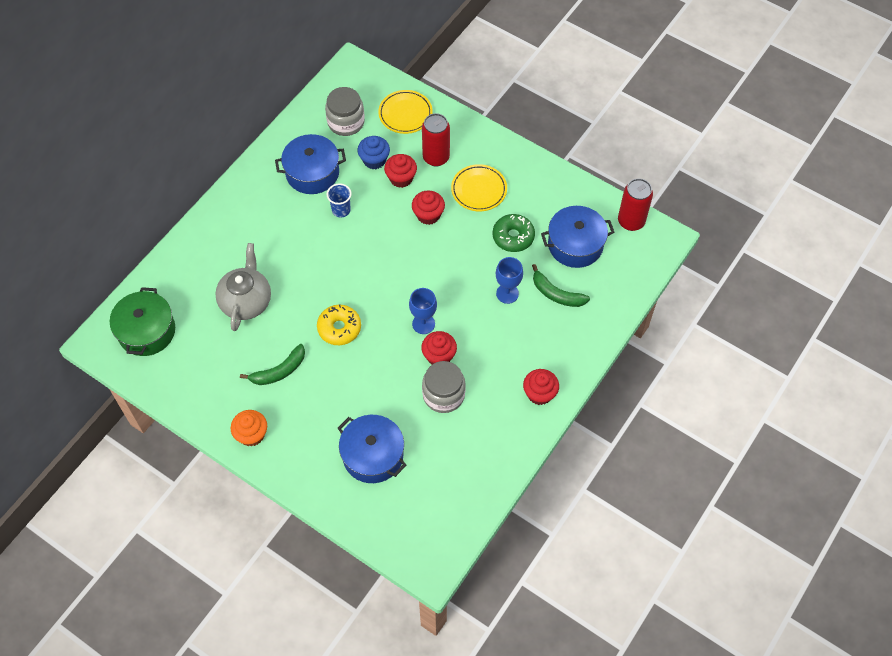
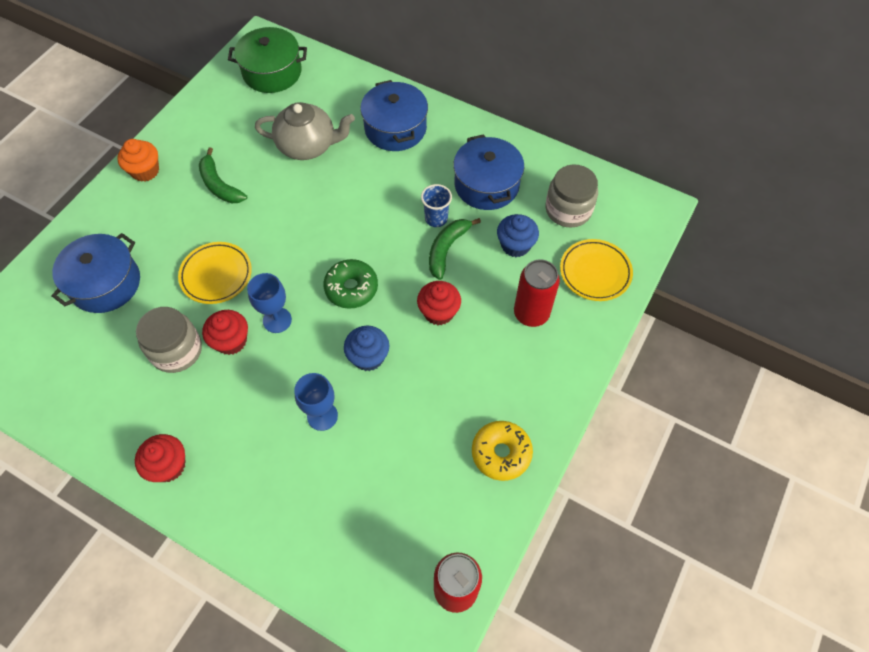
camera: 85 degrees right, 0 degrees up
yellow donut [317,305,361,345] -> yellow donut moved to [472,421,533,481]
red cupcake [384,154,417,188] -> none
yellow plate [451,164,507,211] -> yellow plate moved to [178,242,252,304]
green donut [493,214,535,252] -> green donut moved to [323,259,378,309]
green banana [532,264,590,307] -> green banana moved to [429,218,481,280]
blue pot [541,206,614,268] -> blue pot moved to [360,80,428,151]
none -> blue cupcake [344,326,389,371]

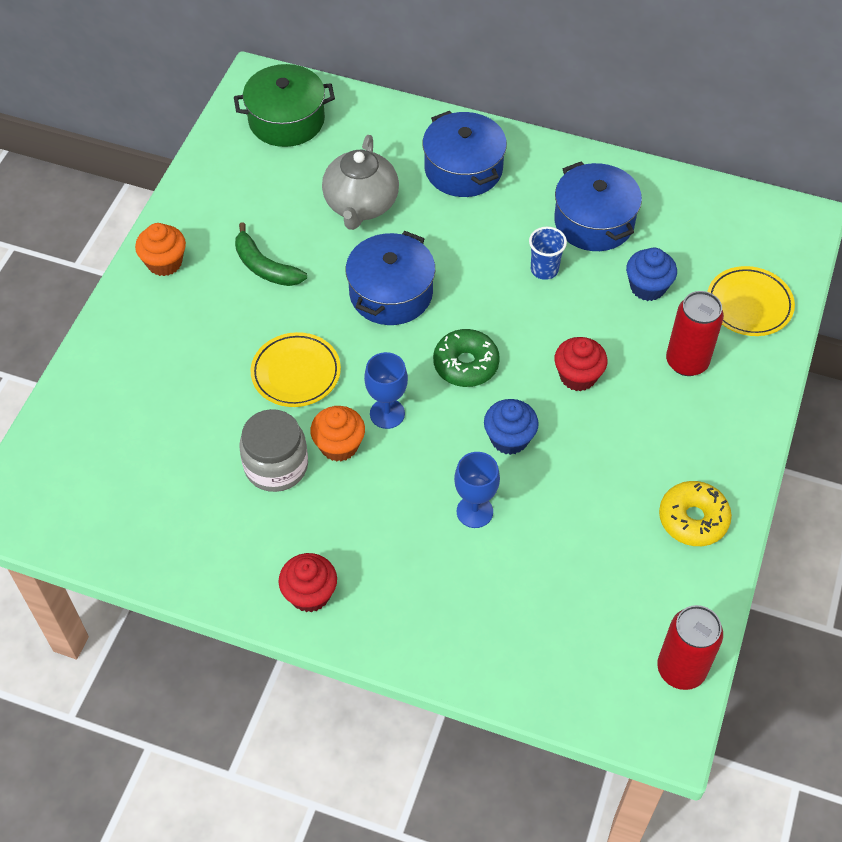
camera: 10 degrees left, 5 degrees down
blue pot [51,233,140,313] -> blue pot moved to [346,231,435,325]
red cupcake [202,310,248,355] -> orange cupcake [310,406,365,462]
grey teapot [255,102,355,160] -> grey teapot turned 105 degrees clockwise [322,135,399,230]
green banana [429,218,481,280] -> none
grey jar [545,165,598,228] -> none

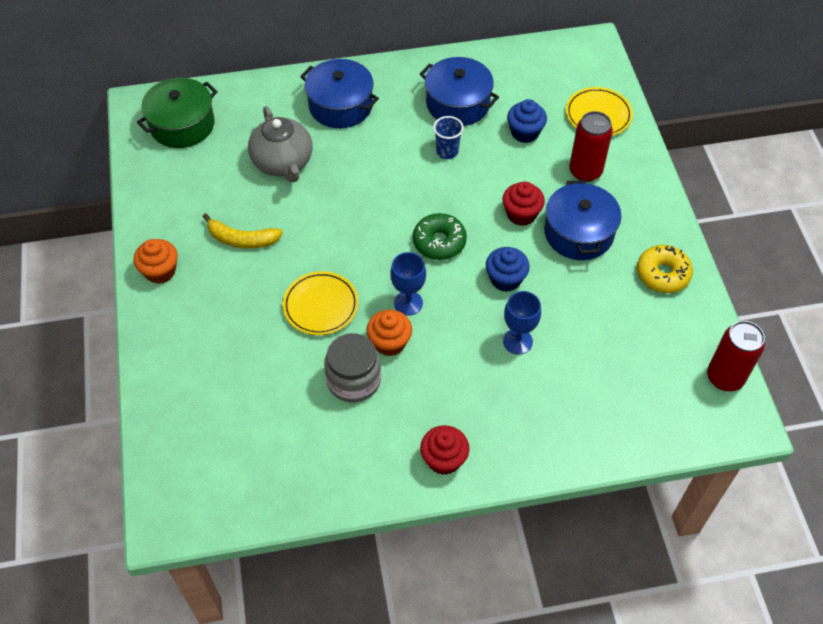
camera: 30 degrees left, 0 degrees up
green banana [235,222,307,286] -> yellow banana [202,213,283,248]
blue pot [346,231,435,325] -> blue pot moved to [544,180,621,260]

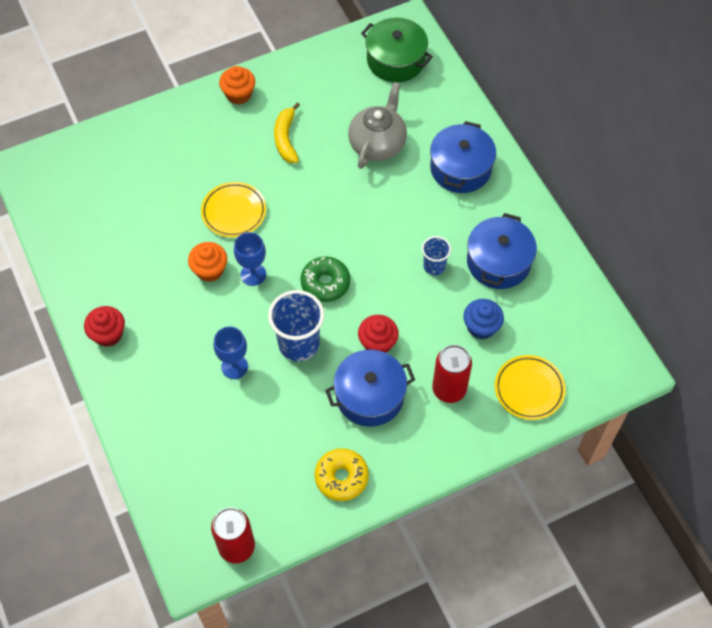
camera: 75 degrees right, 5 degrees up
grey teapot [248,106,313,182] -> grey teapot turned 150 degrees clockwise [348,82,407,169]
grey jar [324,333,381,403] -> none
blue cupcake [486,247,530,292] -> blue cup [268,290,324,362]

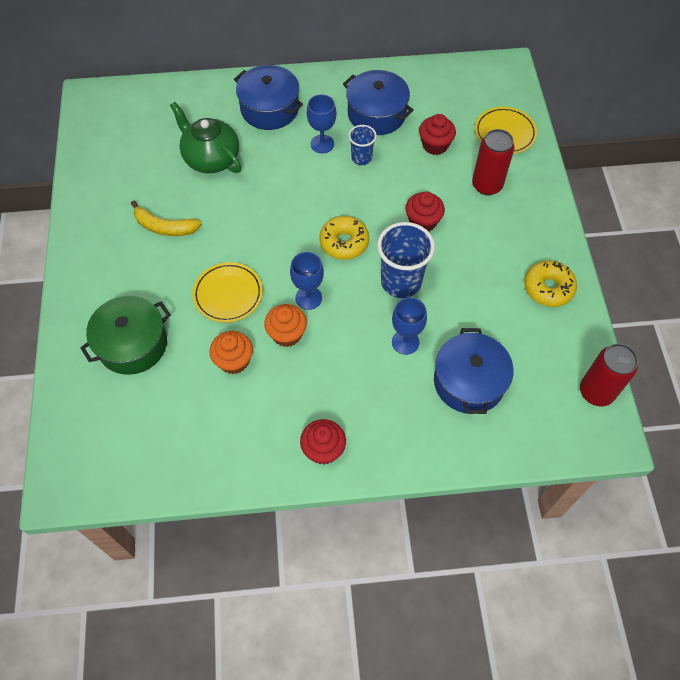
camera: 70 degrees left, 0 degrees up
orange cupcake [219,66,255,104] -> orange cupcake moved to [210,331,253,374]
green donut [300,256,350,302] -> yellow donut [320,216,369,260]
blue pot [325,349,415,427] -> blue pot moved to [434,328,514,414]
grey teapot [348,82,407,169] -> green teapot [170,102,241,173]
green pot [361,17,433,82] -> green pot moved to [80,296,171,375]
blue cupcake [463,299,504,340] -> red cupcake [419,114,456,155]
none -> blue goblet [307,94,336,153]

